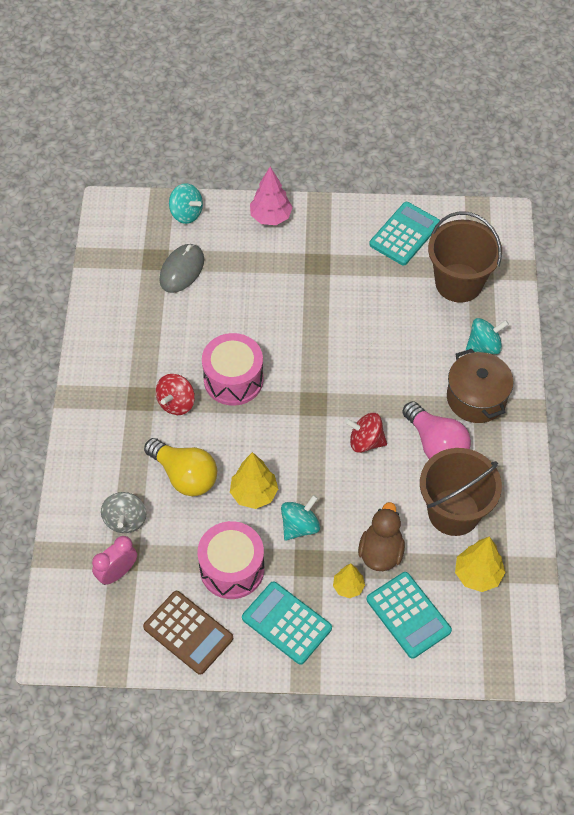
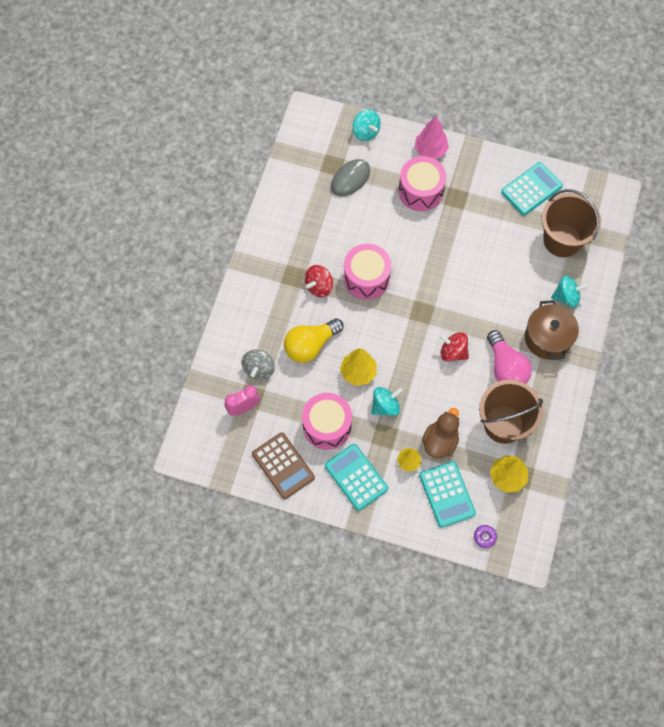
camera: 15 degrees right, 10 degrees up
yellow light bulb [144,438,217,496] -> yellow light bulb turned 90 degrees clockwise [284,318,344,363]
none -> pink drum [399,156,446,211]
none -> purple donut [474,525,497,548]

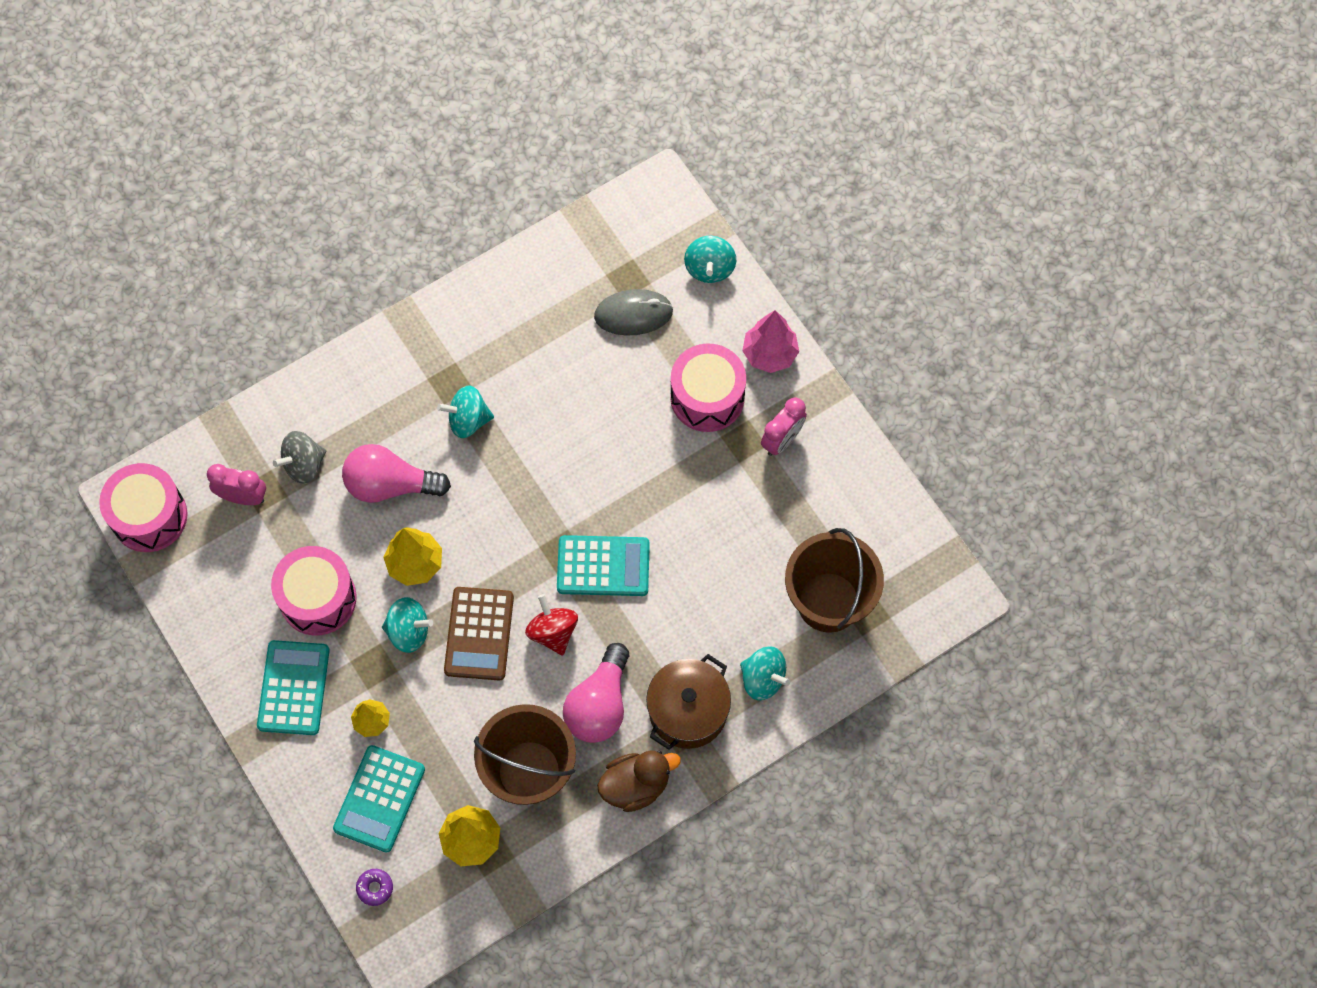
camera: 40 degrees right, 0 degrees up
brown calculator [252,433,315,499] -> brown calculator moved to [444,587,514,680]
yellow light bulb [284,318,344,363] -> pink light bulb [342,444,451,503]
red spinning top [305,265,333,297] -> turquoise spinning top [437,385,494,438]
pink drum [344,244,392,300] -> pink drum moved to [99,463,188,552]
brown duck [422,408,459,458] -> brown duck moved to [597,750,681,812]
turquoise calculator [501,162,563,215] -> turquoise calculator moved to [557,535,650,596]
none -> pink clock [761,398,807,456]

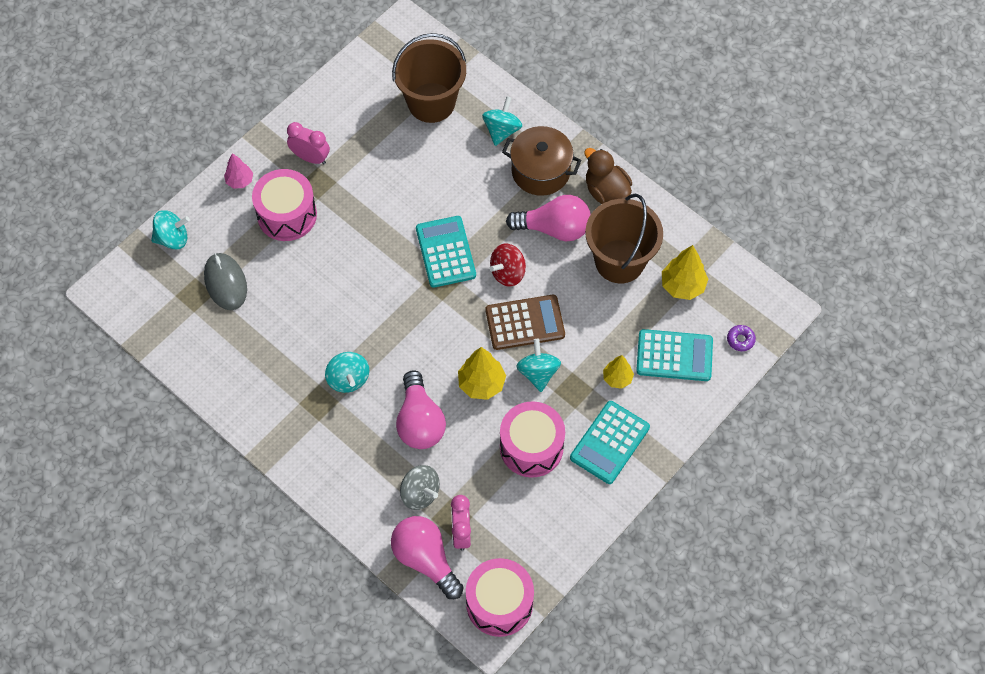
camera: 105 degrees left, 5 degrees down
turquoise calculator [257,640,330,735] -> turquoise calculator turned 45 degrees counterclockwise [570,401,650,484]
pink tree [742,310,799,373] -> pink tree [224,153,253,189], size x0.64
none -> pink light bulb [391,516,464,599]

